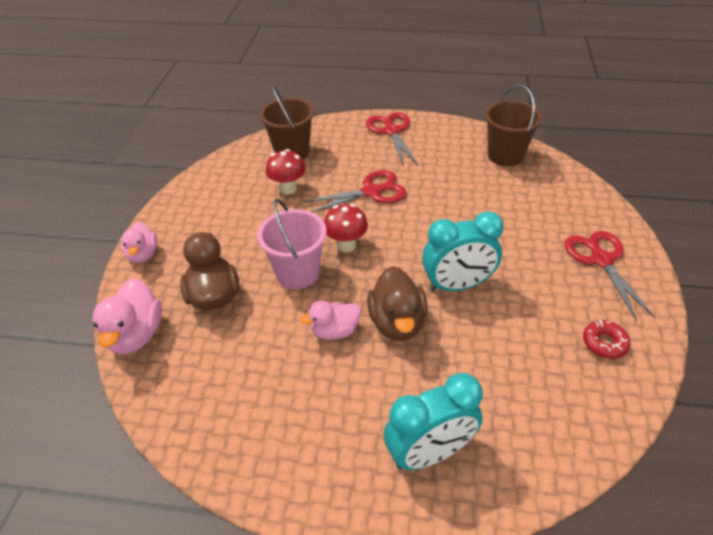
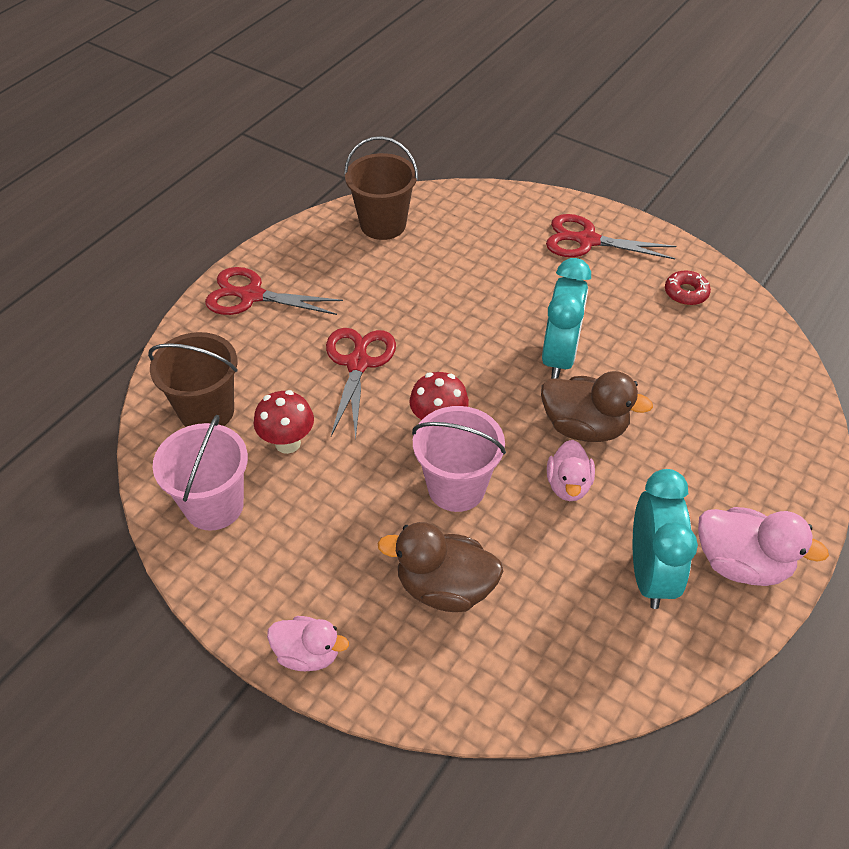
camera: 65 degrees left, 5 degrees up
pink duck [92,278,162,355] -> pink duck moved to [698,507,829,586]
turquoise clock [383,373,483,470] -> turquoise clock moved to [633,469,698,609]
none -> pink bucket [153,415,248,531]

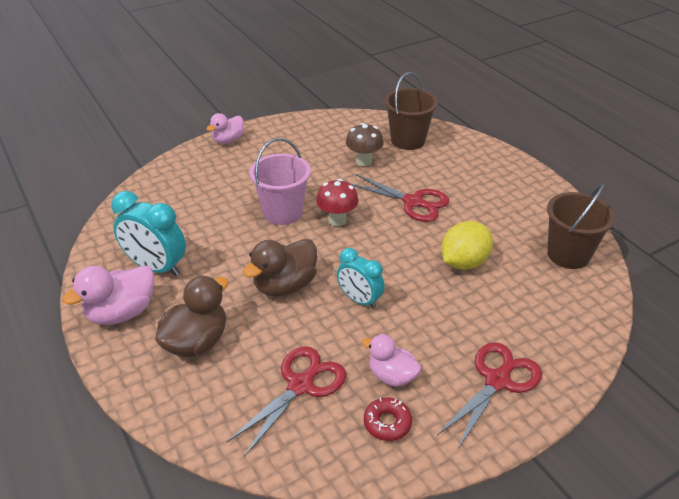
camera: 115 degrees right, 10 degrees down
pink bucket [153,415,248,531] -> none
red scissors [205,267,343,315] -> red scissors moved to [226,346,346,457]
red mushroom [254,390,314,454] -> brown mushroom [346,123,384,167]
brown duck [378,522,503,612] -> brown duck moved to [155,276,229,357]
turquoise clock [542,258,591,379] -> turquoise clock [337,248,385,309], size x0.66
pink duck [547,440,595,501] -> pink duck moved to [362,334,422,387]
none -> yellow lemon [441,221,493,270]

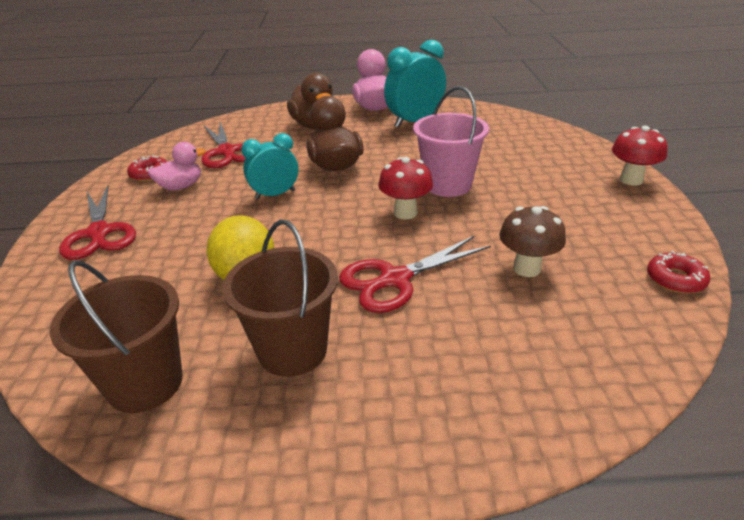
camera: 120 degrees right, 5 degrees down
pink duck [207,113,244,144] -> red mushroom [612,126,668,186]
brown bucket [384,72,438,150] -> brown bucket moved to [222,220,338,377]
none -> red donut [647,251,711,294]

